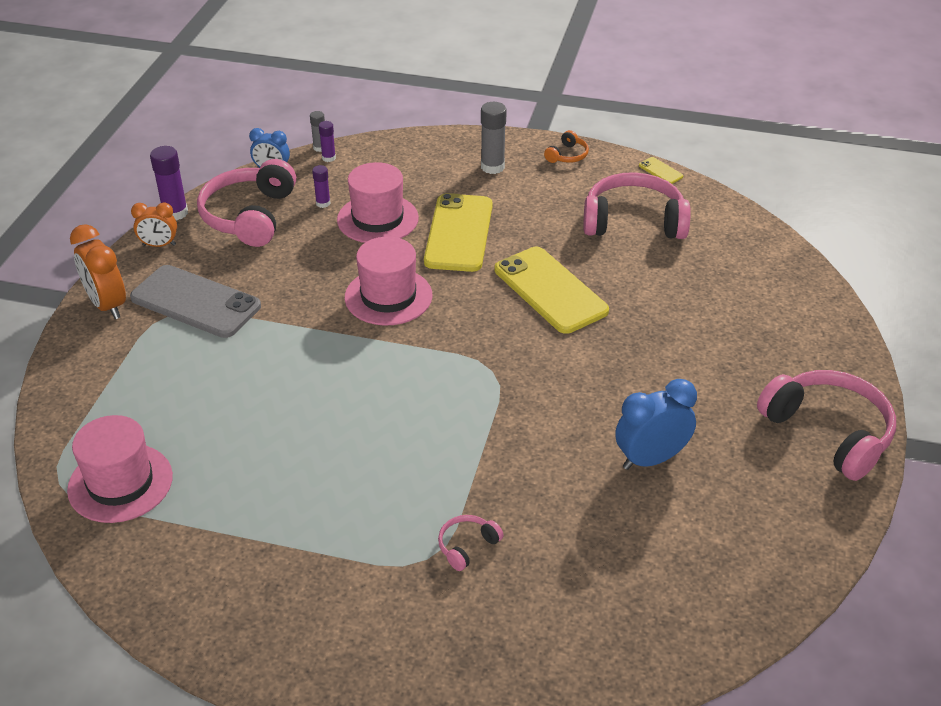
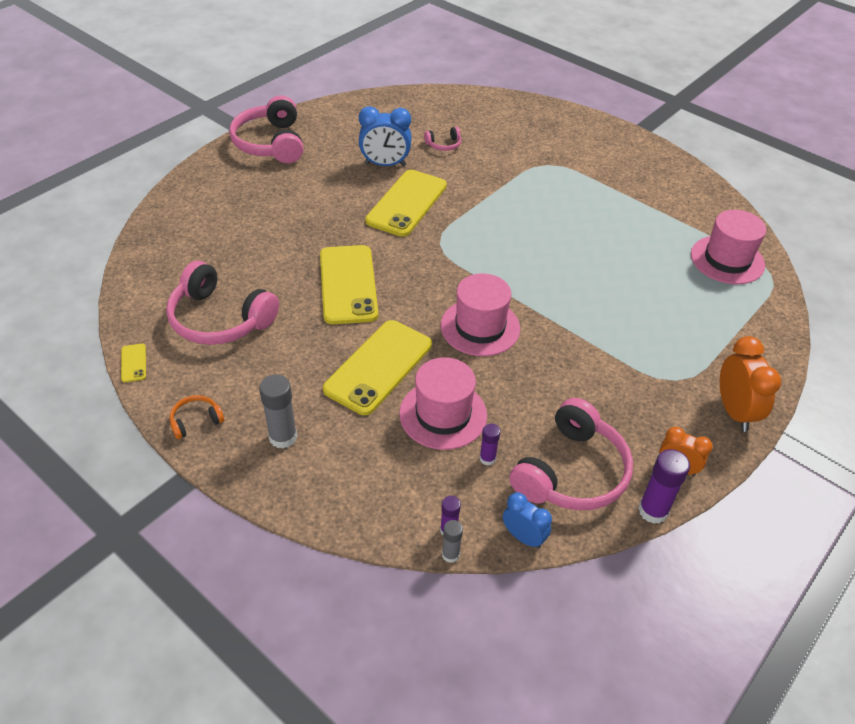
camera: 155 degrees left, 5 degrees up
grey phone [130,265,261,338] -> none
pink headphones [438,515,504,571] -> pink headphones moved to [424,127,461,151]
none -> yellow phone [365,170,447,237]

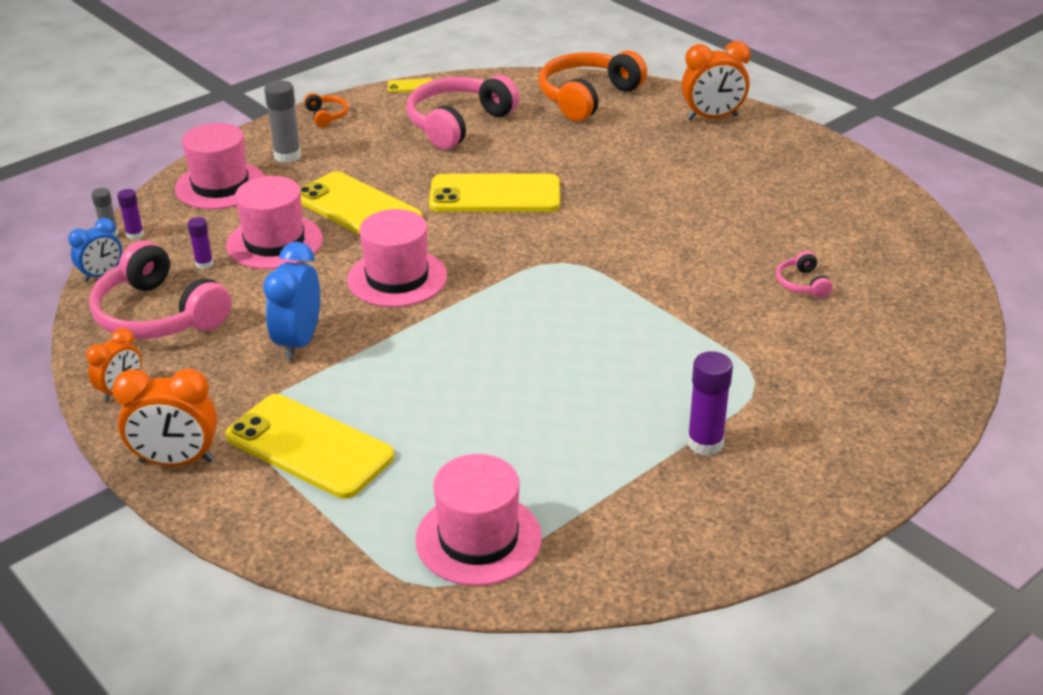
camera: 100 degrees right, 10 degrees down
pink headphones [229,95,304,163] -> none
blue clock [359,106,412,166] -> blue clock moved to [263,242,320,360]
yellow phone [365,170,447,237] -> yellow phone moved to [225,394,394,499]
purple glue stick [638,449,690,524] -> purple glue stick moved to [687,351,733,456]
none -> pink hat [175,123,265,209]
none -> orange headphones [539,50,647,121]
none -> orange clock [682,41,751,120]

